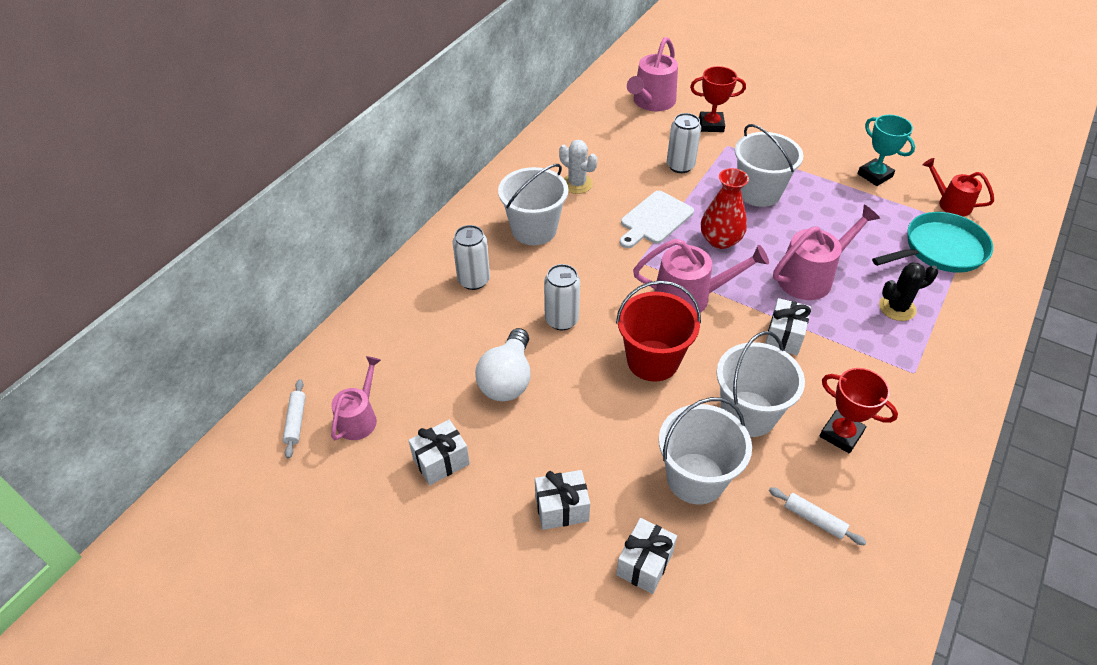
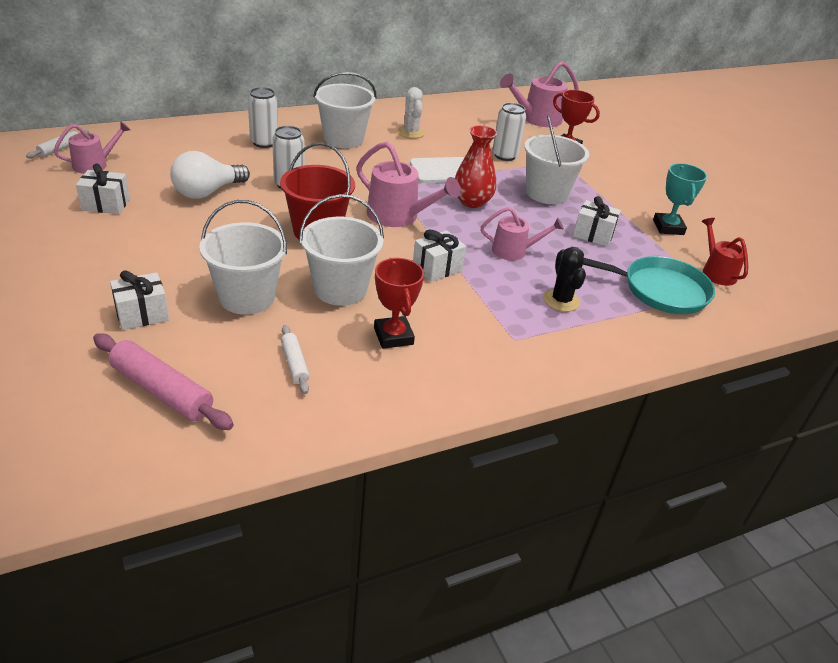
camera: 30 degrees right, 10 degrees down
white gift [535,470,590,530] -> white gift moved to [573,196,621,247]
pink watering can [773,205,880,300] -> pink watering can [481,207,564,261], size x0.64
black cactus [879,262,938,321] -> black cactus turned 60 degrees clockwise [543,247,586,312]
none -> pink rolling pin [93,333,234,430]

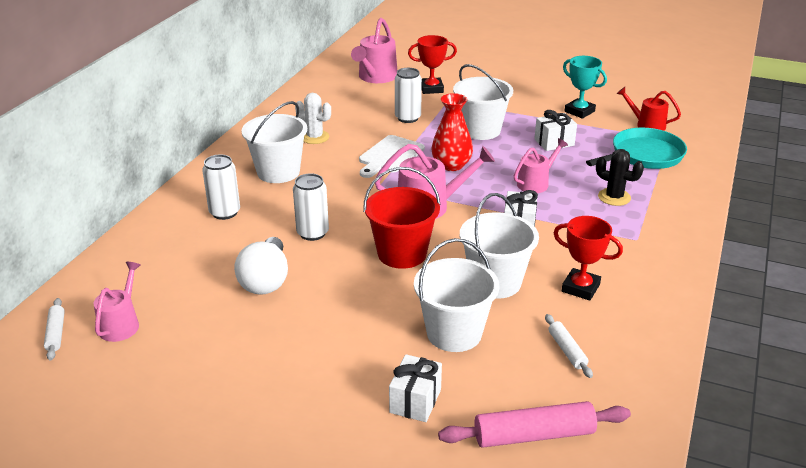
camera: 40 degrees left, 5 degrees down
white gift [76,163,130,214] -> none
white rolling pin [281,325,309,394] -> white rolling pin turned 45 degrees clockwise [545,314,593,378]

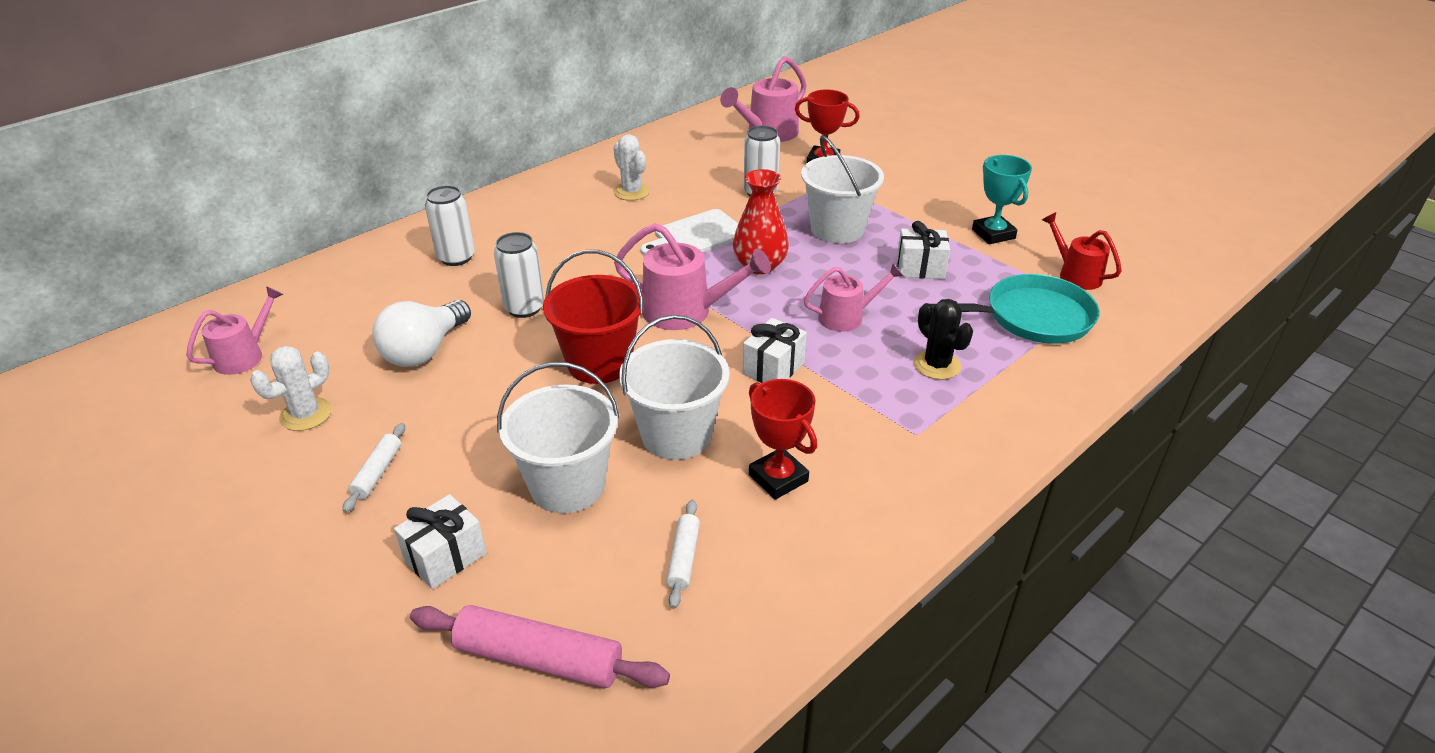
camera: 25 degrees right, 5 degrees up
white rolling pin [44,298,65,360] -> white rolling pin moved to [343,423,405,513]
white bucket [242,101,307,183] -> none
none -> white cactus [250,346,332,431]

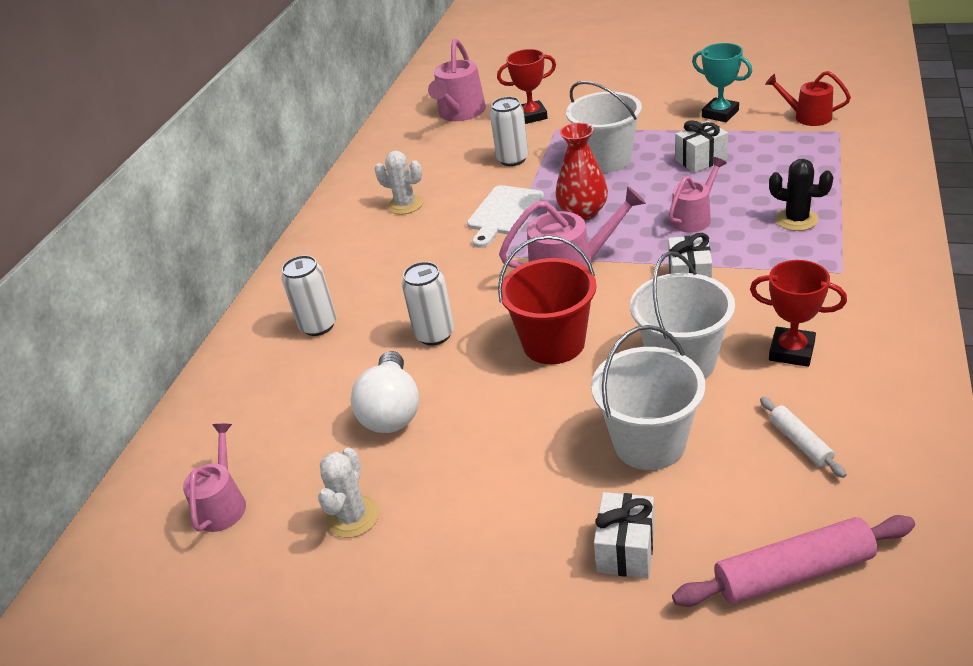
camera: 25 degrees left, 0 degrees up
white rolling pin [343,423,405,513] -> none
turquoise pan [930,274,1099,344] -> none

